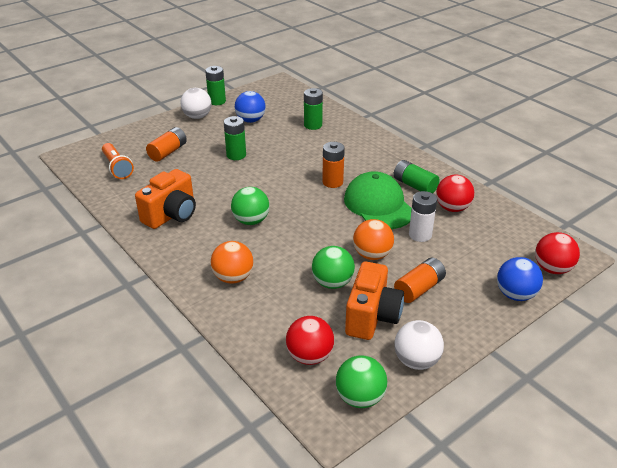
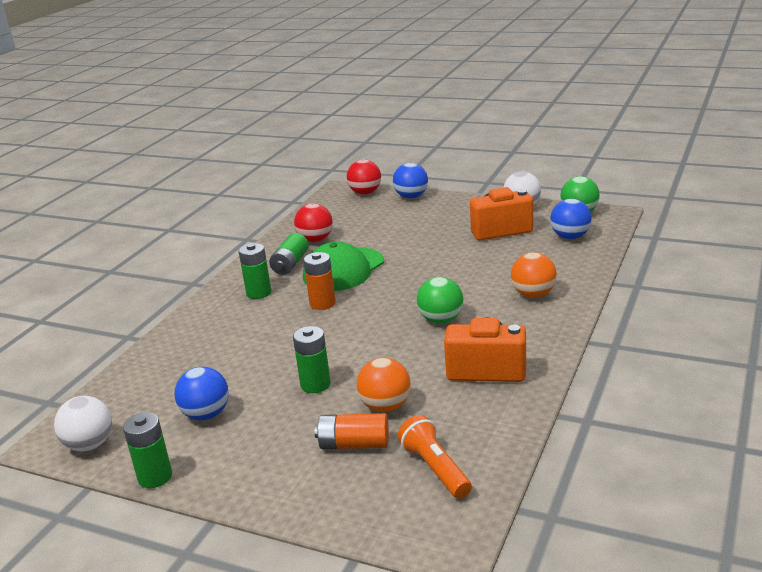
camera: 115 degrees left, 10 degrees down
orange flashlight [102,143,134,179] -> orange flashlight turned 60 degrees counterclockwise [398,415,472,499]
white ball [180,88,212,119] -> white ball moved to [54,396,112,451]
red ball [286,316,334,365] -> blue ball [550,199,592,239]
green battery [304,88,323,130] -> green battery moved to [239,243,271,299]
green ball [312,246,355,289] -> none
orange ball [353,219,394,260] -> orange ball moved to [357,358,411,412]
orange battery [394,258,446,303] -> none
white battery [409,191,437,242] -> none

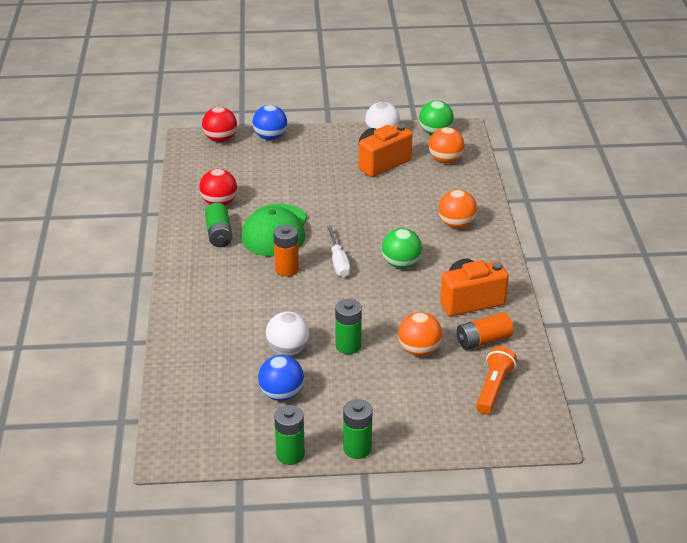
camera: 30 degrees left, 10 degrees up
white ball [54,396,112,451] -> white ball moved to [266,312,310,356]
green battery [239,243,271,299] -> green battery moved to [343,399,372,459]
orange battery [314,413,389,449] -> orange battery moved to [457,312,513,350]
orange flashlight [398,415,472,499] -> orange flashlight turned 75 degrees clockwise [476,346,517,414]
blue ball [550,199,592,239] -> orange ball [429,127,465,163]
none -> white screwdriver [327,226,350,277]

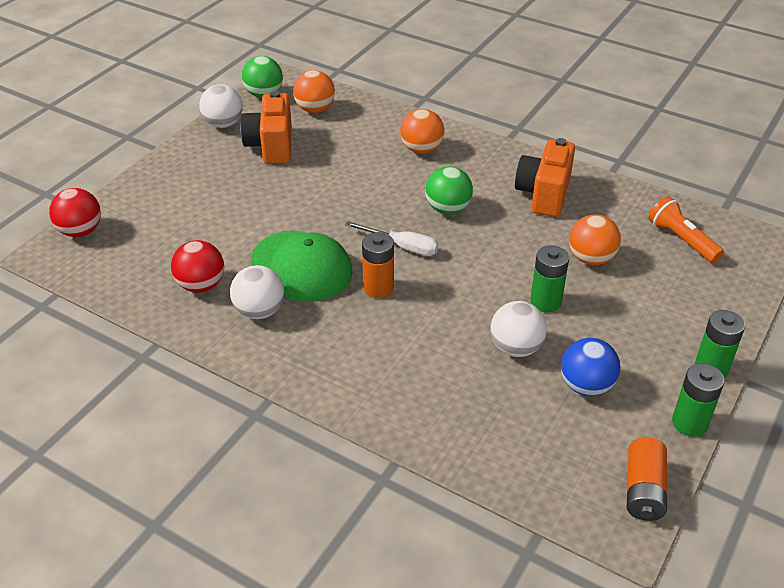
camera: 55 degrees left, 5 degrees up
green battery [205,203,233,247] -> white ball [230,265,284,319]
blue ball [252,105,287,140] -> none
orange battery [457,312,513,350] -> orange battery moved to [627,437,667,521]

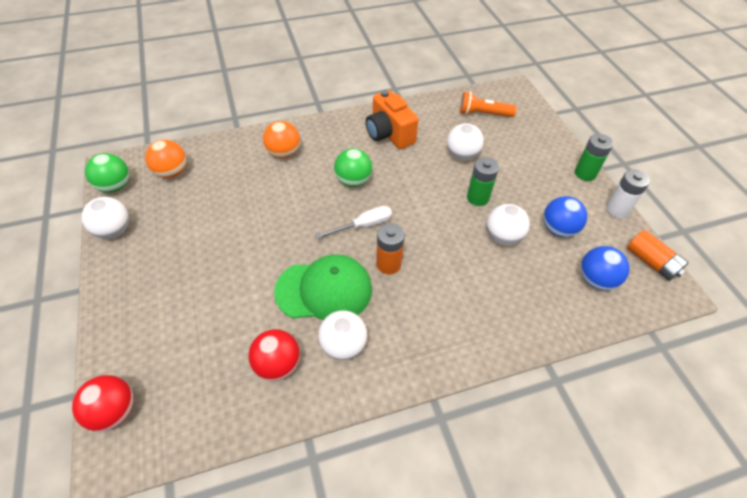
camera: 50 degrees left, 10 degrees up
orange camera [240,91,292,164] -> none
orange ball [569,214,621,265] -> white ball [447,123,484,160]
green battery [672,363,724,437] -> white battery [606,169,650,218]
none -> blue ball [581,246,629,290]

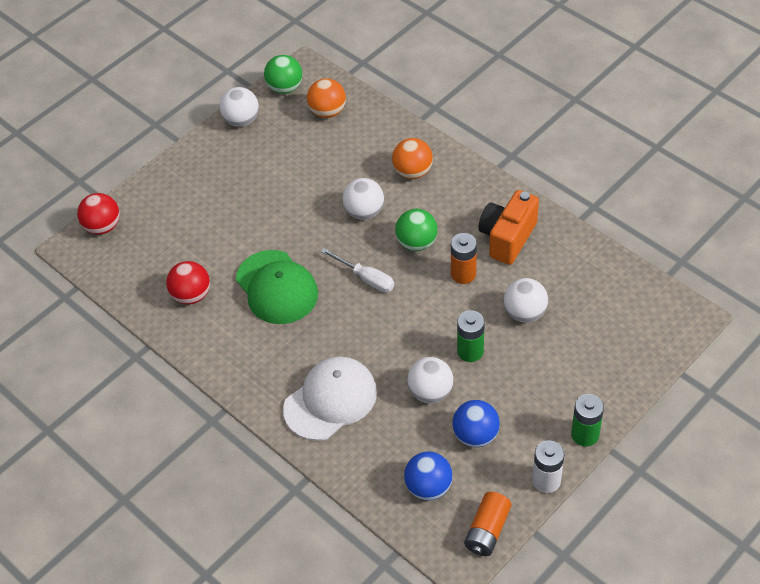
camera: 65 degrees right, 0 degrees up
white ball [318,310,367,360] -> white ball moved to [343,178,384,220]
orange battery [376,223,404,274] -> orange battery moved to [451,233,477,284]
orange flashlight [459,92,517,117] -> none
none -> white cap [283,356,377,441]

